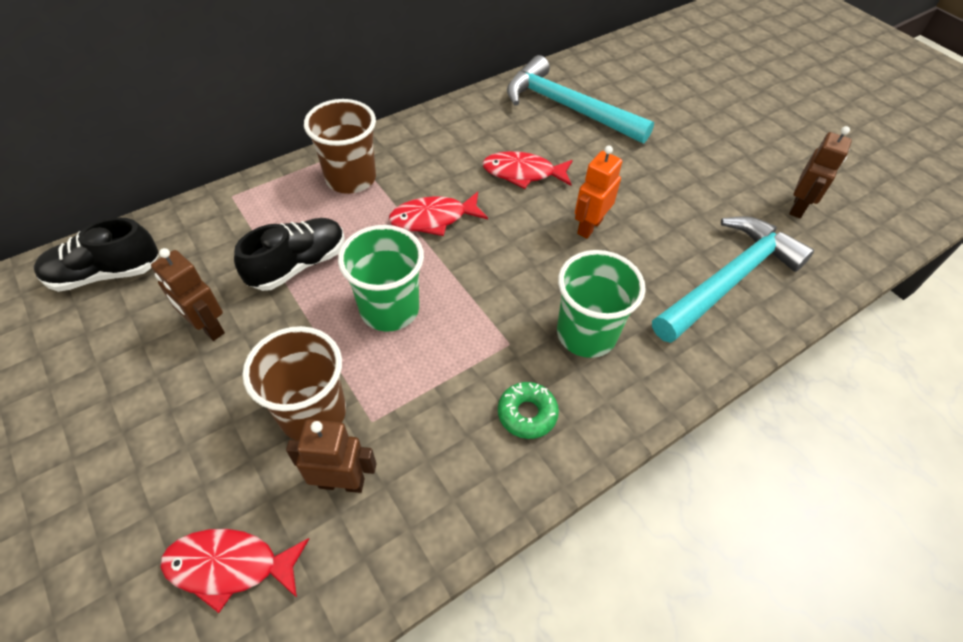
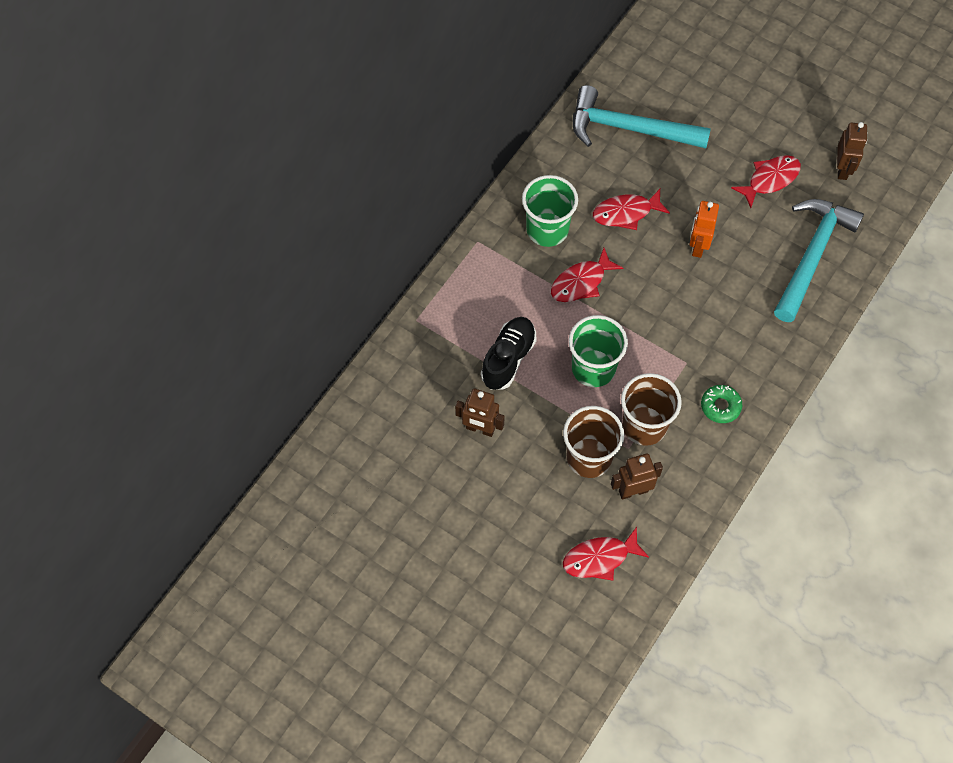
camera: 20 degrees left, 10 degrees up
black shoe [34,217,159,292] -> none
brown cup [304,99,376,194] -> brown cup moved to [621,373,682,446]
green cup [557,250,646,358] -> green cup moved to [522,175,578,247]
none -> red fish [731,155,801,208]

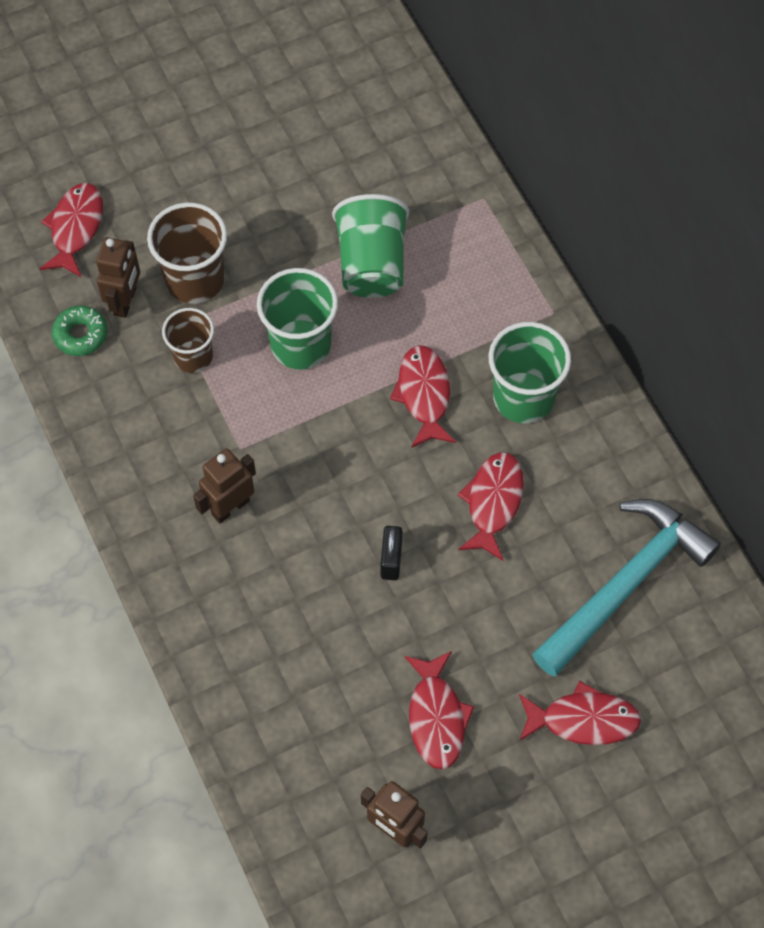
camera: 120 degrees right, 0 degrees up
brown robot [455,389,505,437] -> brown robot moved to [193,448,256,524]
black shoe [481,317,537,390] -> green cup [332,194,409,298]
brown cup [621,373,682,446] -> brown cup [162,308,214,373], size x0.65
orange robot [690,201,719,258] -> black padlock [381,526,402,580]
green donut [701,385,742,423] -> green donut moved to [52,306,108,356]
turquoise hammer [774,199,864,322] -> none
none -> red fish [519,681,641,745]

